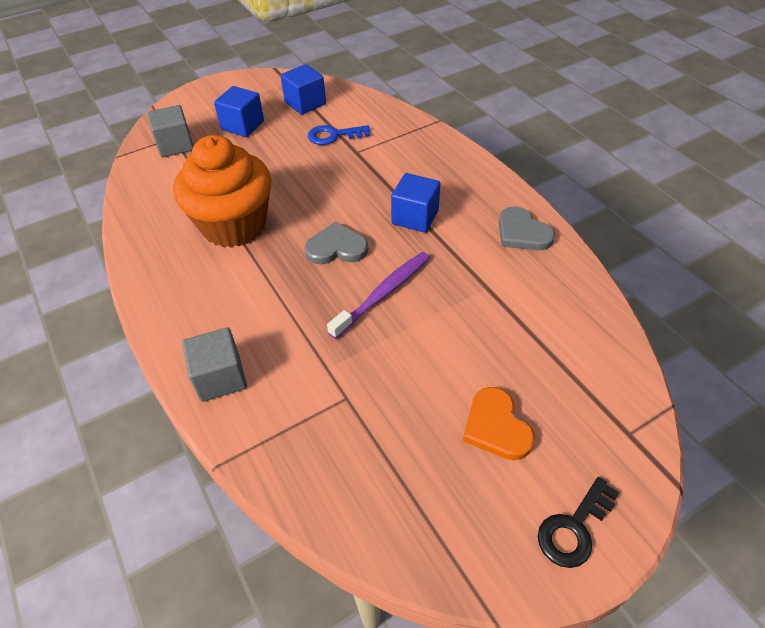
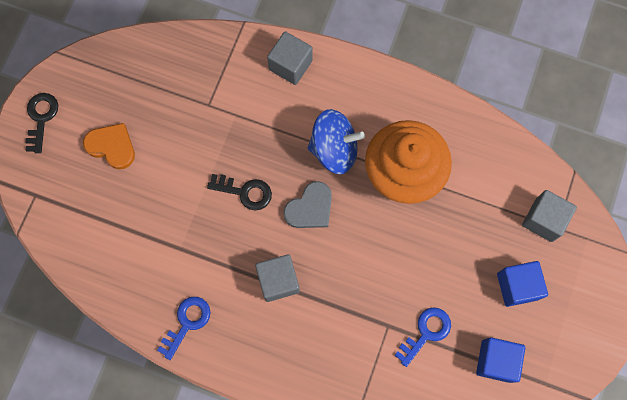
camera: 140 degrees right, 25 degrees up
purple toothbrush [327,252,430,339] -> black key [207,174,272,210]
blue cube [391,173,440,233] -> grey cube [255,254,300,302]
grey heart [499,206,555,250] -> blue key [157,297,211,360]
none -> blue spinning top [308,109,365,174]

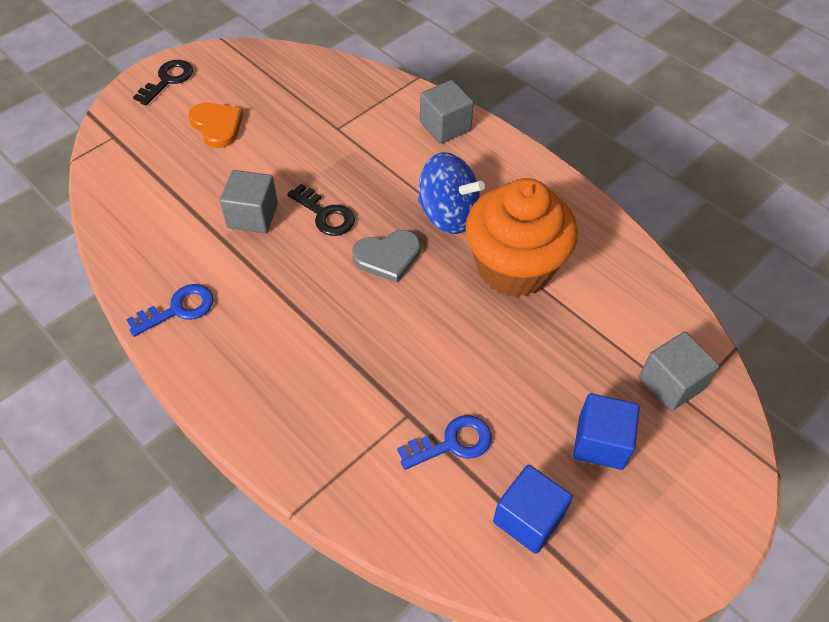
camera: 25 degrees right, 20 degrees down
grey cube [255,254,300,302] -> grey cube moved to [220,170,278,233]

